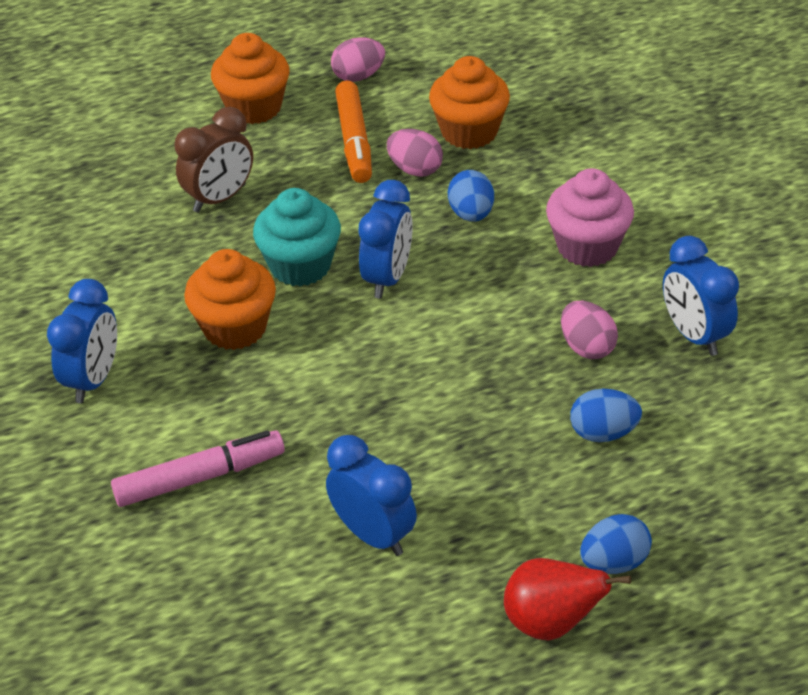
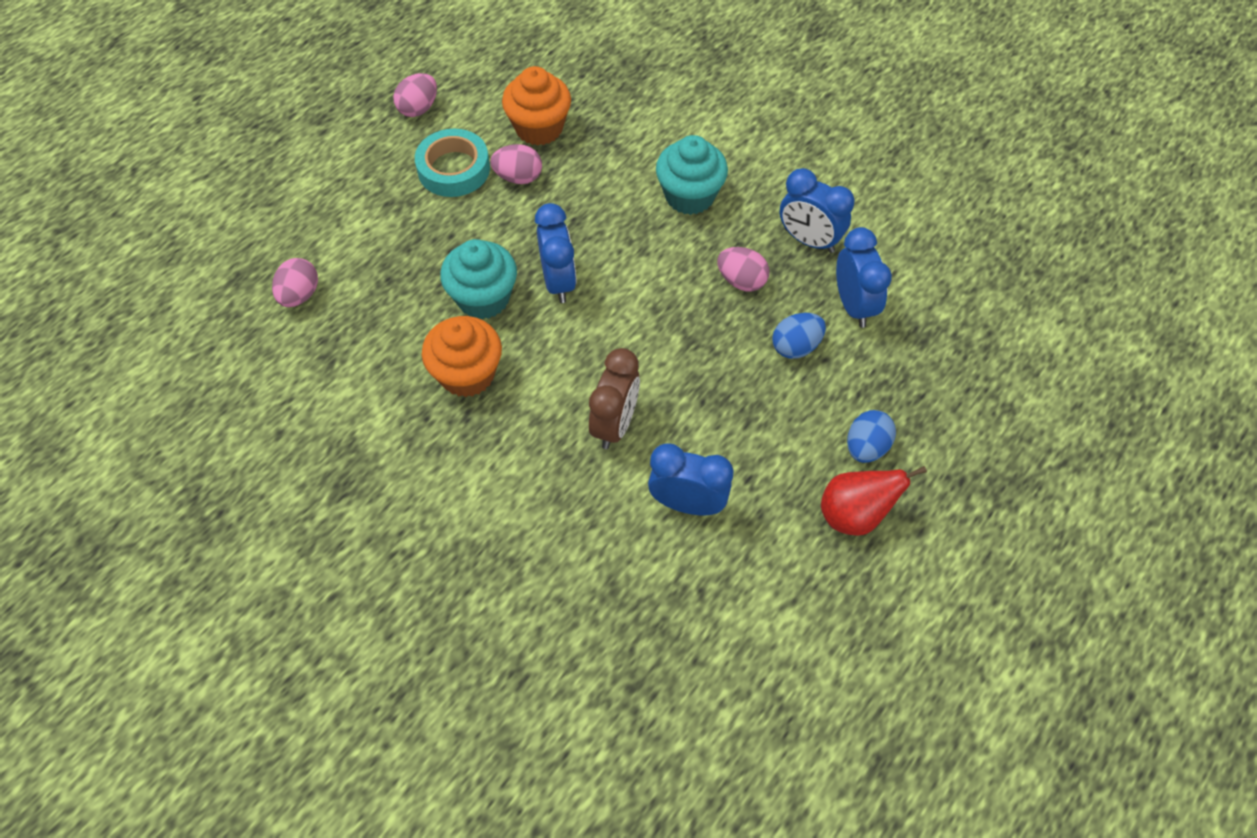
camera: 30 degrees left, 15 degrees up
blue clock [47,279,117,403] -> blue clock moved to [836,227,892,328]
pink marker [111,430,285,507] -> none
brown clock [174,107,253,213] -> brown clock moved to [589,348,640,449]
orange cupcake [211,33,290,124] -> none
orange marker [335,81,372,183] -> turquoise tape [415,129,490,197]
blue egg [448,170,494,222] -> none
pink cupcake [546,168,634,267] -> turquoise cupcake [656,135,728,215]
none -> pink egg [272,258,318,307]

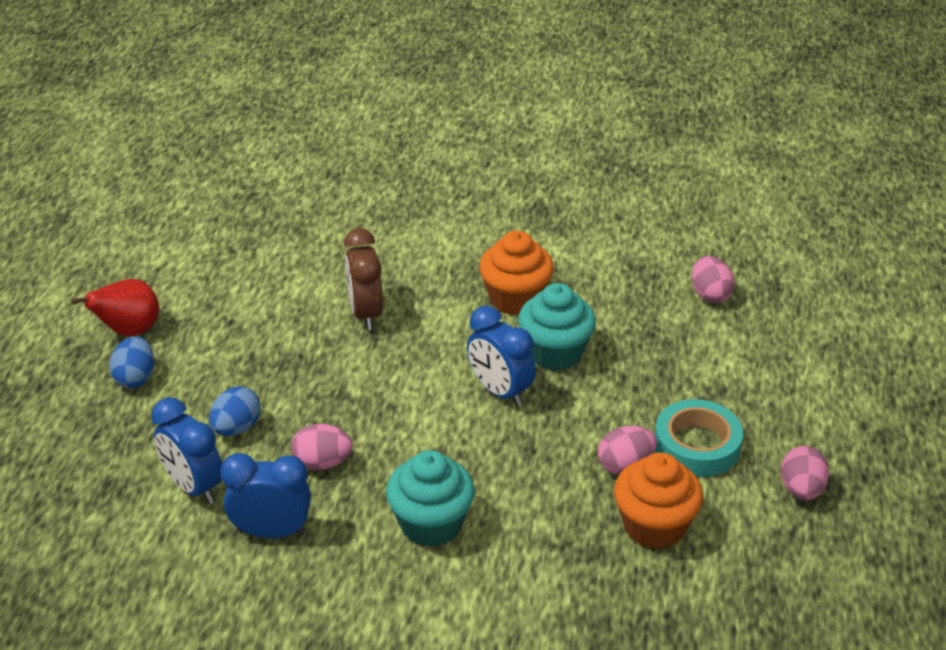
camera: 150 degrees right, 20 degrees down
blue clock [648,443,734,515] -> none

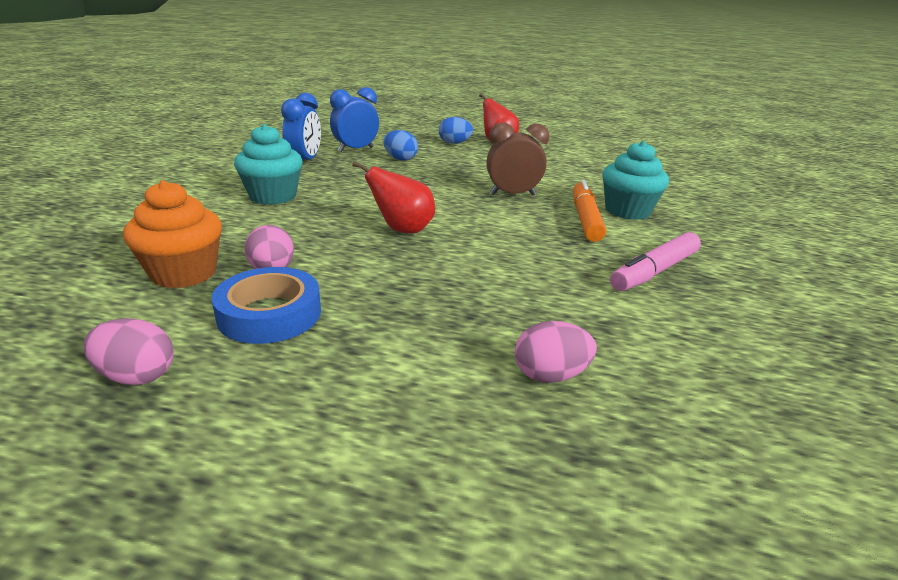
camera: 95 degrees right, 10 degrees down
pink egg [291,424,353,470] -> none
blue clock [467,306,536,407] -> red pear [352,161,435,233]
orange cupcake [479,231,554,315] -> none
turquoise cupcake [518,283,596,371] -> turquoise cupcake moved to [602,141,669,220]
turquoise tape [655,399,743,477] -> blue tape [212,267,321,344]
none -> orange marker [573,180,606,242]
none -> pink marker [610,232,701,291]

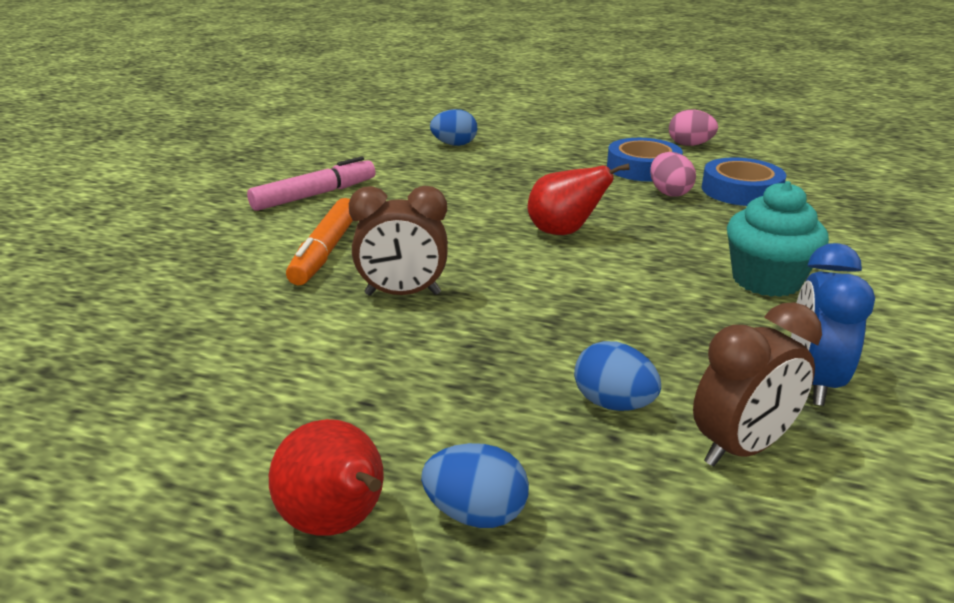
camera: 175 degrees left, 0 degrees up
orange cupcake [123,180,222,288] -> blue tape [702,157,786,206]
blue clock [330,87,379,152] -> brown clock [693,302,822,467]
pink egg [515,321,597,383] -> blue egg [430,109,477,146]
turquoise cupcake [602,141,669,220] -> none

